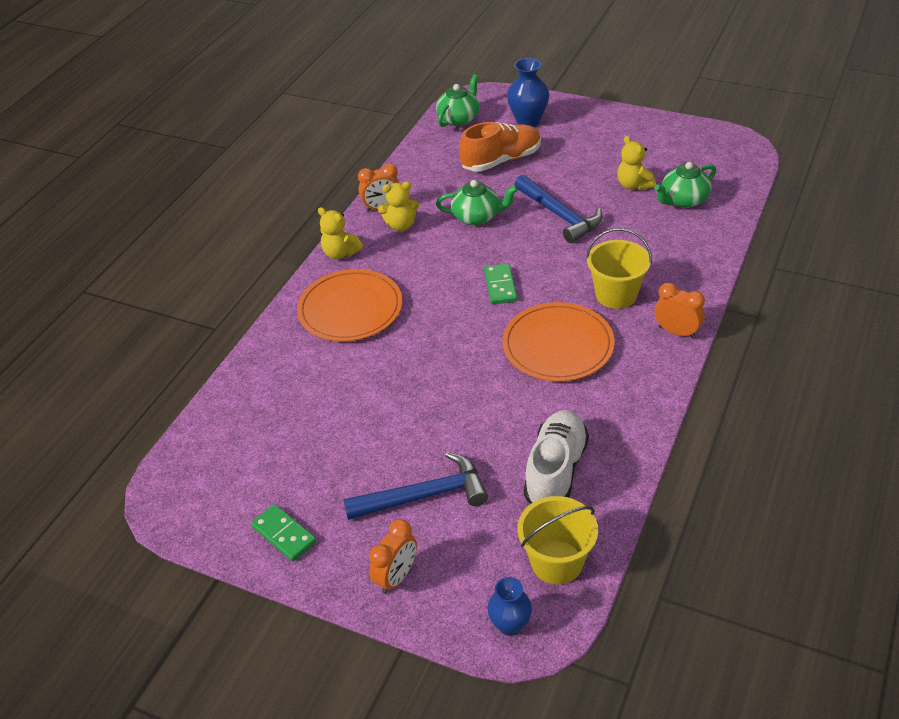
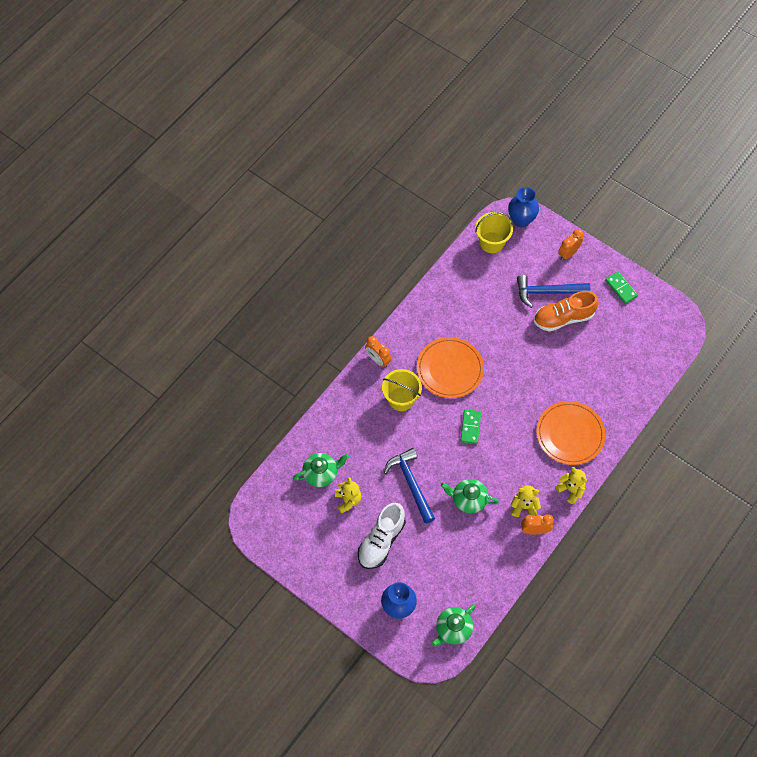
camera: 170 degrees left, 20 degrees up
orange shoe [459,122,541,172] -> orange shoe moved to [534,291,599,332]
blue vase [487,577,532,636] -> blue vase [508,187,539,227], size x1.54
white shoe [524,410,589,504] -> white shoe moved to [358,503,406,569]

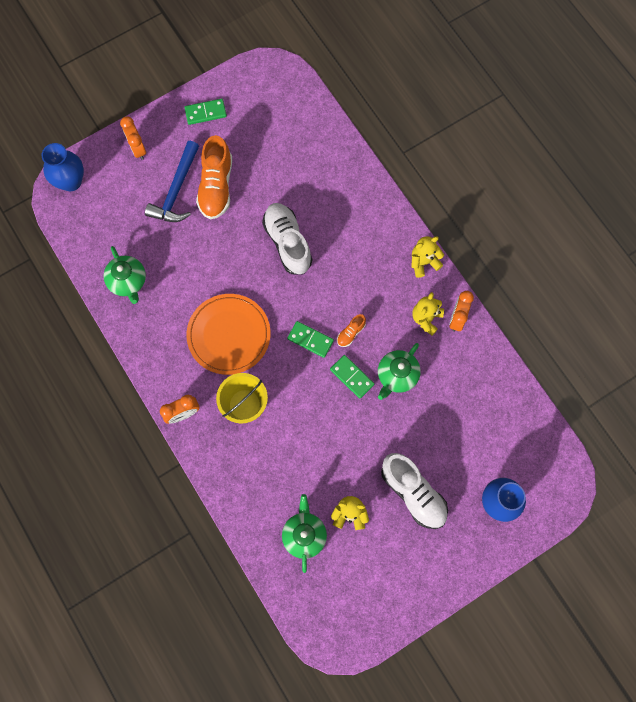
camera: 70 degrees left, 10 degrees up
blue hammer [384,448,435,524] -> none
green teapot [432,604,476,647] -> green teapot moved to [104,246,146,304]
yellow bucket [475,212,513,253] -> none
orange plate [536,401,606,465] -> none
none -> white shoe [262,203,312,275]
none -> green domino [330,355,374,398]
none -> orange shoe [337,314,366,347]

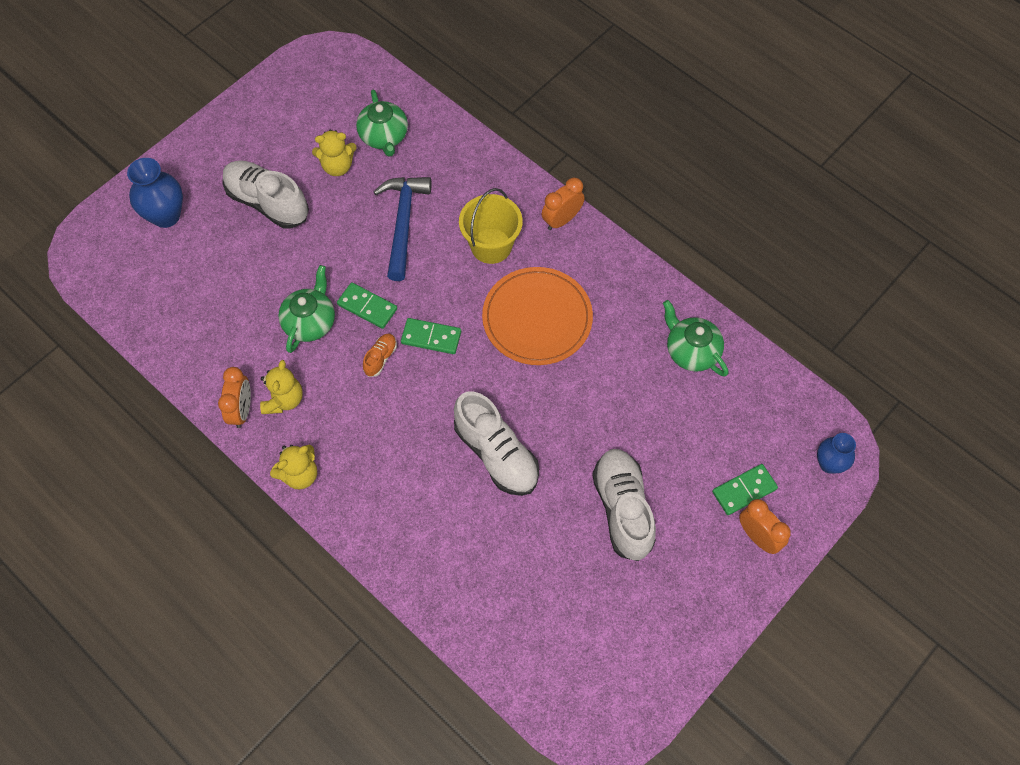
camera: 165 degrees right, 10 degrees down
blue vase [42,143,84,191] -> blue vase [817,433,856,474], size x0.65
blue hammer [145,141,199,222] -> blue hammer moved to [374,177,431,281]
green domino [184,99,227,125] -> green domino moved to [712,464,778,515]
orange shoe [196,135,232,220] -> white shoe [592,449,656,561]

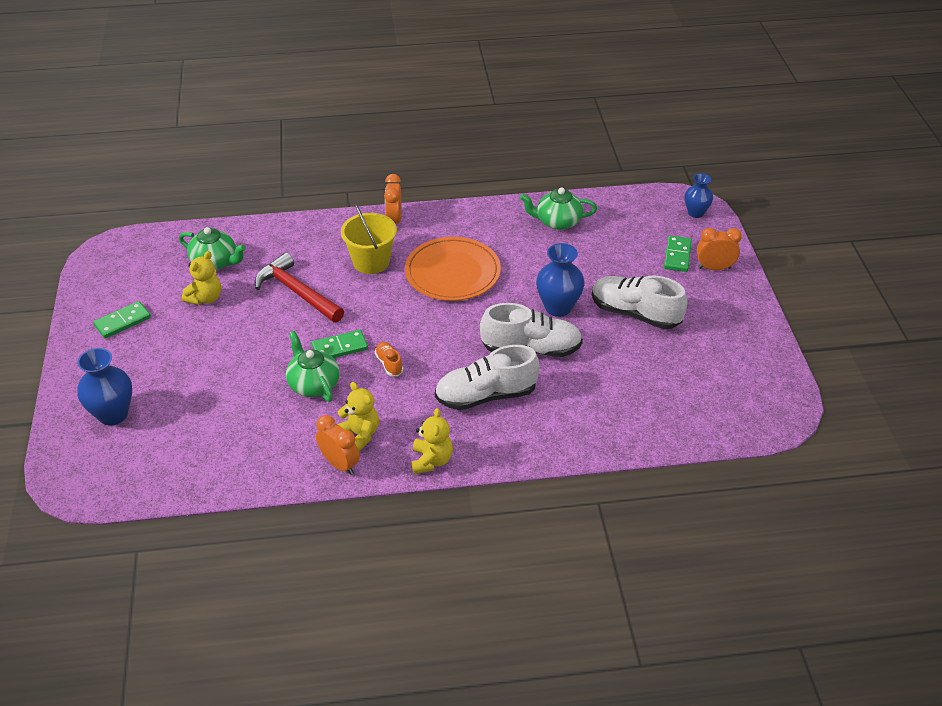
camera: 50 degrees left, 20 degrees down
white shoe [222,160,309,229] -> white shoe moved to [435,345,539,410]
blue hammer [374,177,431,281] -> red hammer [255,253,344,323]
green domino [401,318,461,354] -> green domino moved to [93,301,151,338]
none -> blue vase [536,243,585,317]

